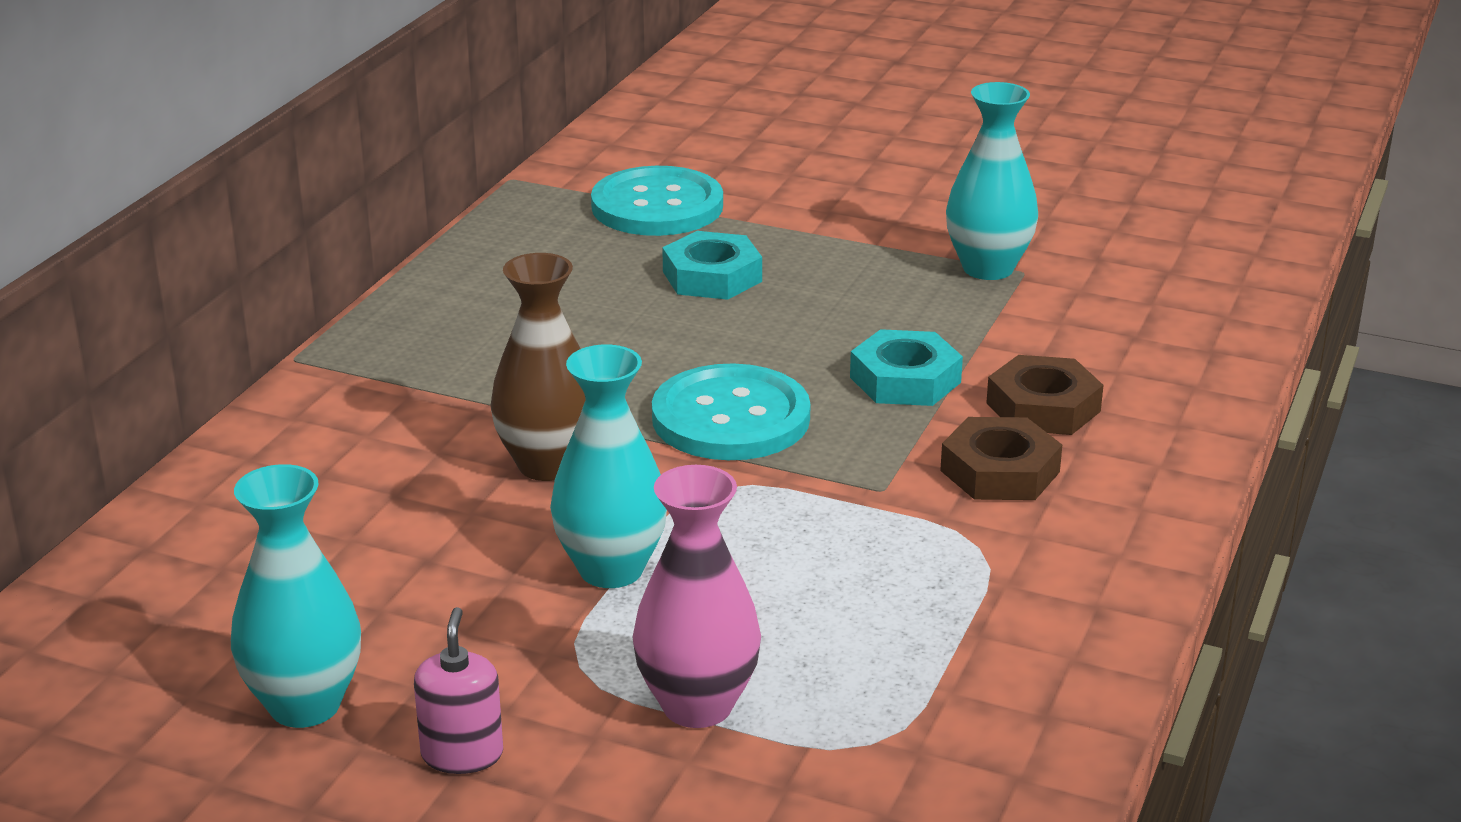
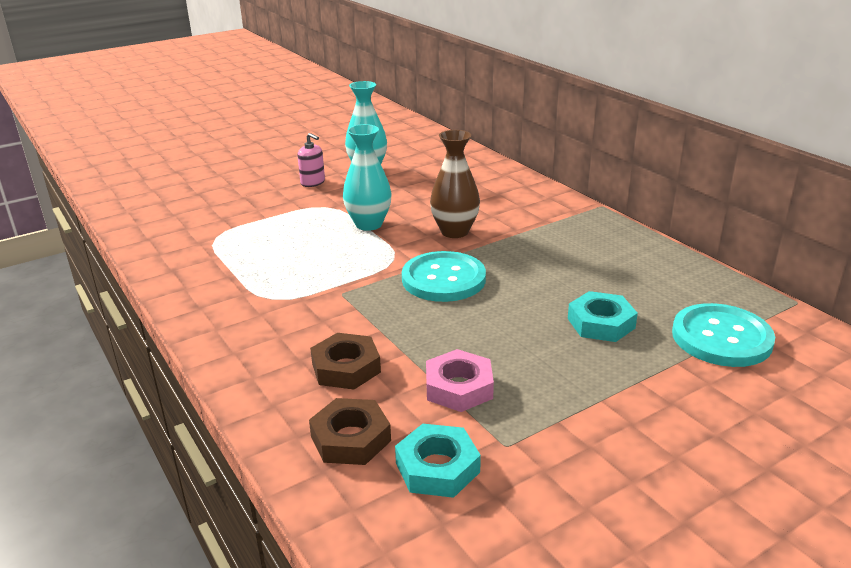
camera: 125 degrees right, 0 degrees up
pink vase [632,465,761,728] -> none
turquoise nut [850,329,963,406] -> turquoise nut moved to [395,424,481,498]
brown nut [940,417,1062,500] -> brown nut moved to [309,398,391,465]
turquoise vase [946,82,1038,280] -> none
none -> pink nut [426,349,494,412]

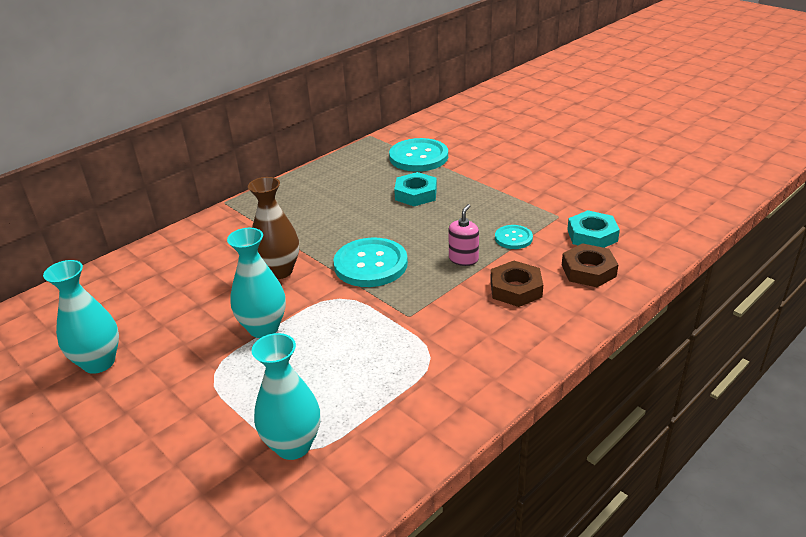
camera: 100 degrees left, 5 degrees up
pink soap dispenser [297,133,325,187] -> pink soap dispenser moved to [448,204,479,266]
pink nut [426,349,494,412] -> turquoise button [495,225,533,249]
none -> turquoise vase [252,333,320,460]

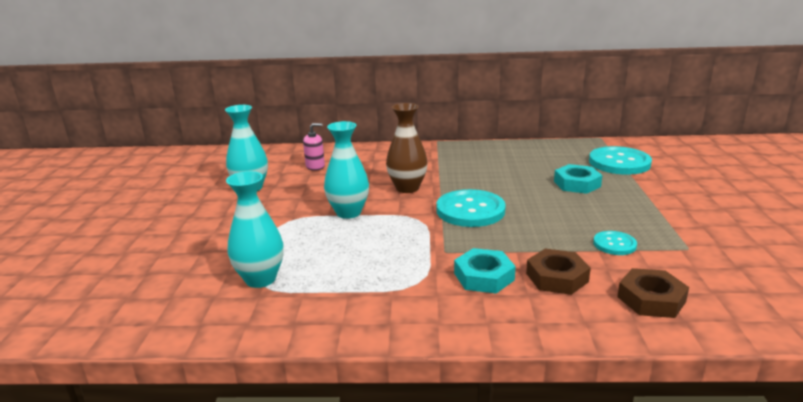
camera: 45 degrees right, 10 degrees down
pink soap dispenser [448,204,479,266] -> pink soap dispenser moved to [303,123,325,171]
turquoise nut [567,210,620,248] -> turquoise nut moved to [454,248,516,293]

